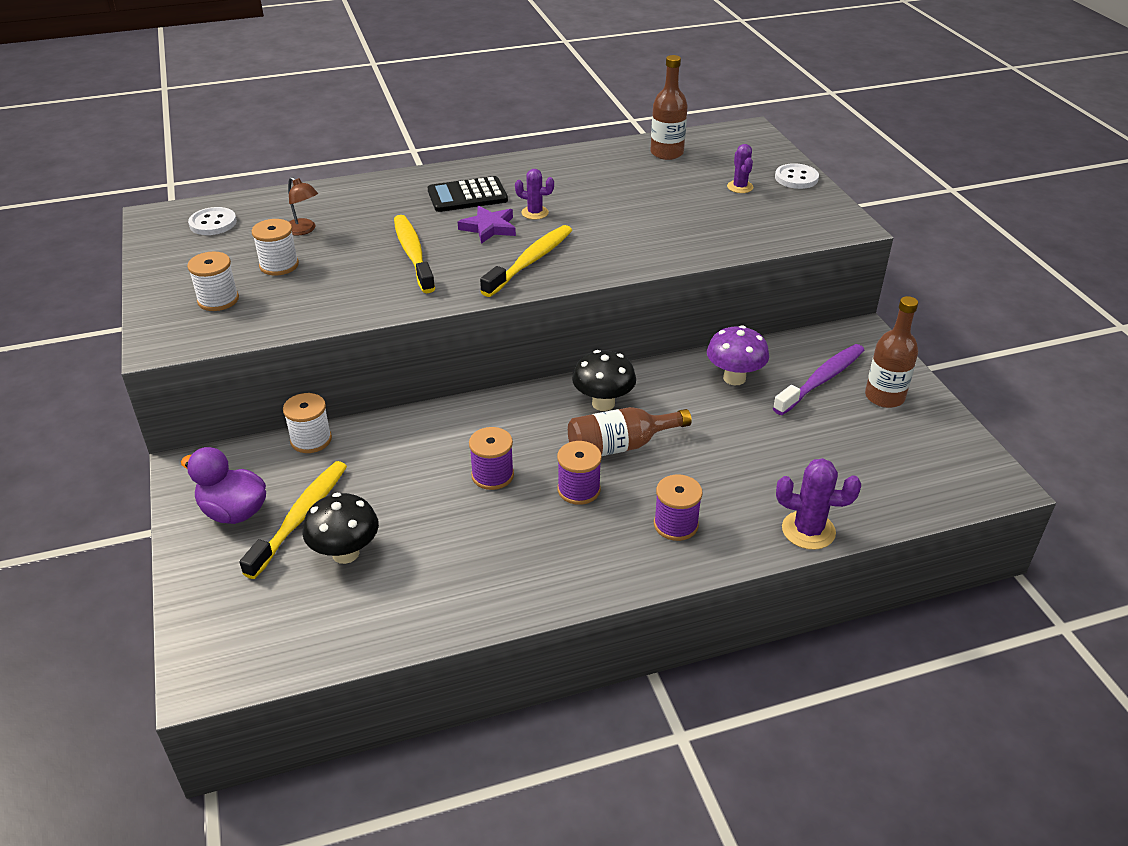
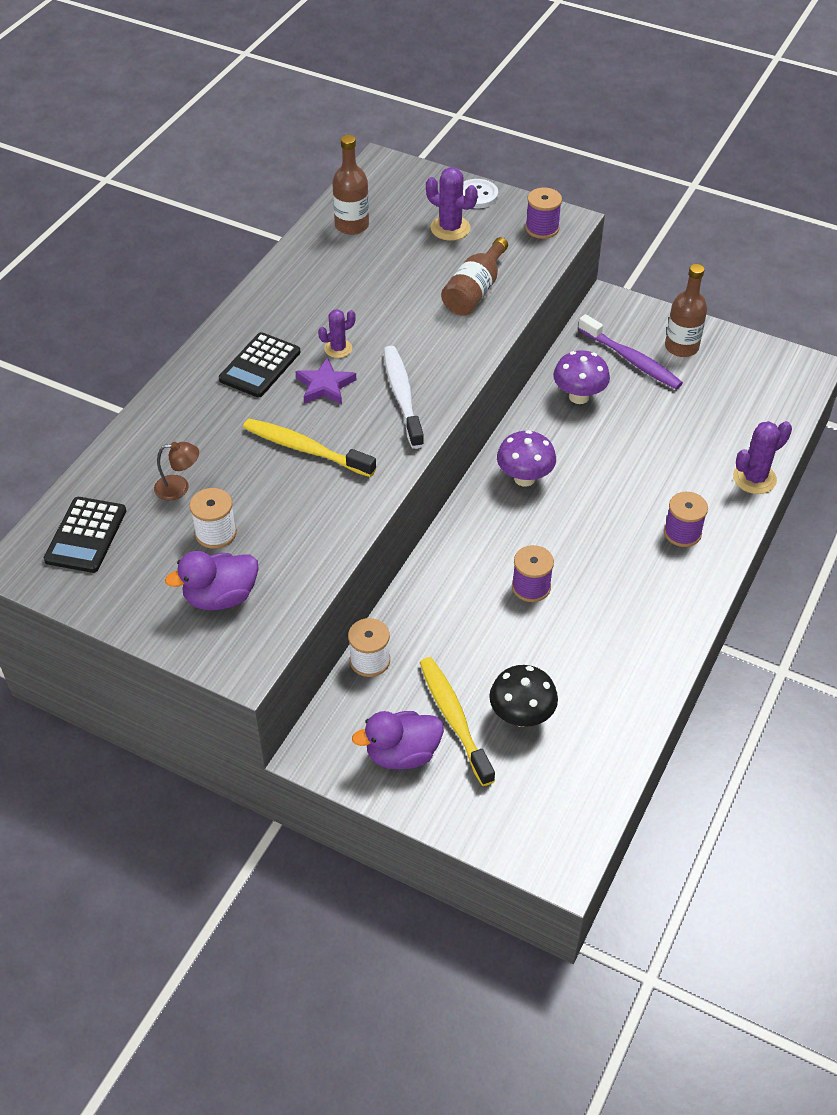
camera: 45 degrees left, 10 degrees up
white spool [187,251,239,311] -> purple duck [165,551,259,610]
white button [188,207,237,235] -> black calculator [44,497,126,573]
yellow toothbrush [480,225,572,297] -> white toothbrush [384,346,424,449]
purple spool [557,441,602,505] -> purple spool moved to [525,188,562,239]
brown bottle [568,407,692,456] -> brown bottle moved to [441,237,508,316]
black mushroom [572,350,636,411] -> purple mushroom [497,430,556,487]
purple cactus [727,144,753,193] -> purple cactus [426,167,478,241], size x1.56
purple toothbrush [773,344,865,415] -> purple toothbrush turned 135 degrees clockwise [578,314,683,389]

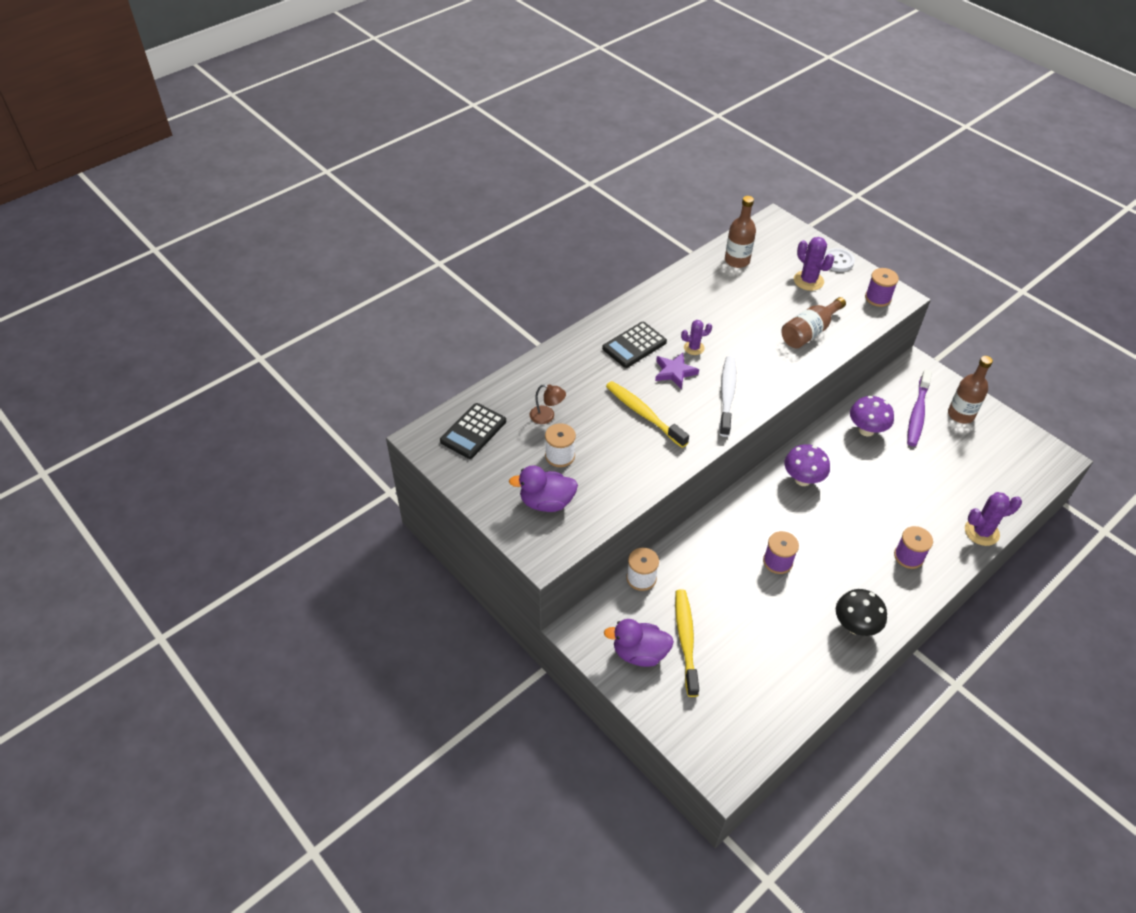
camera: 20 degrees right, 0 degrees up
black mushroom [489,665,558,727] -> black mushroom moved to [836,589,887,636]
purple toothbrush [578,314,683,389] -> purple toothbrush turned 45 degrees clockwise [907,369,932,446]

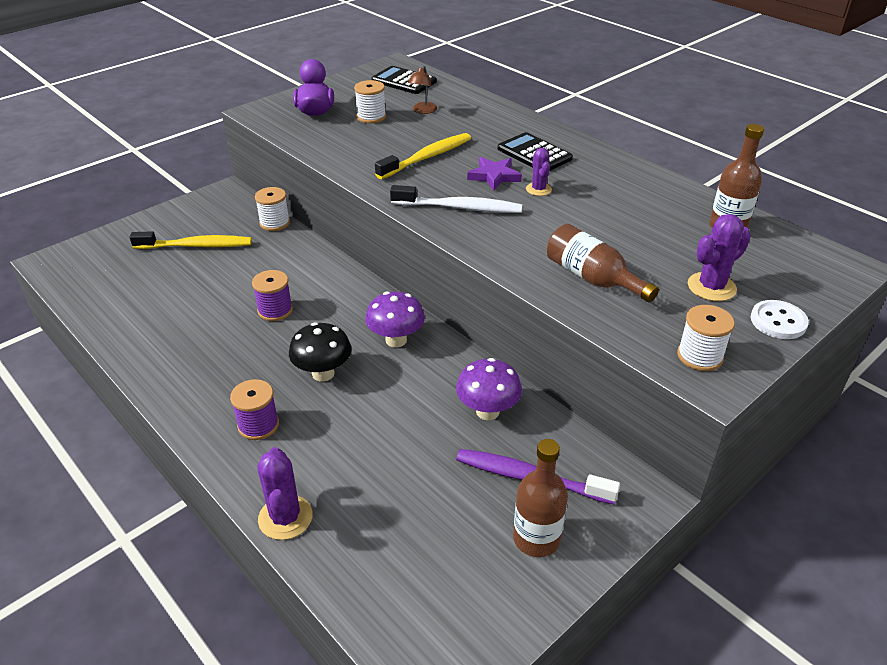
camera: 90 degrees right, 10 degrees down
purple duck [604,619,674,667] -> none
black mushroom [836,589,887,636] -> black mushroom moved to [289,322,352,382]
purple spool [865,268,899,307] -> white spool [677,305,735,371]

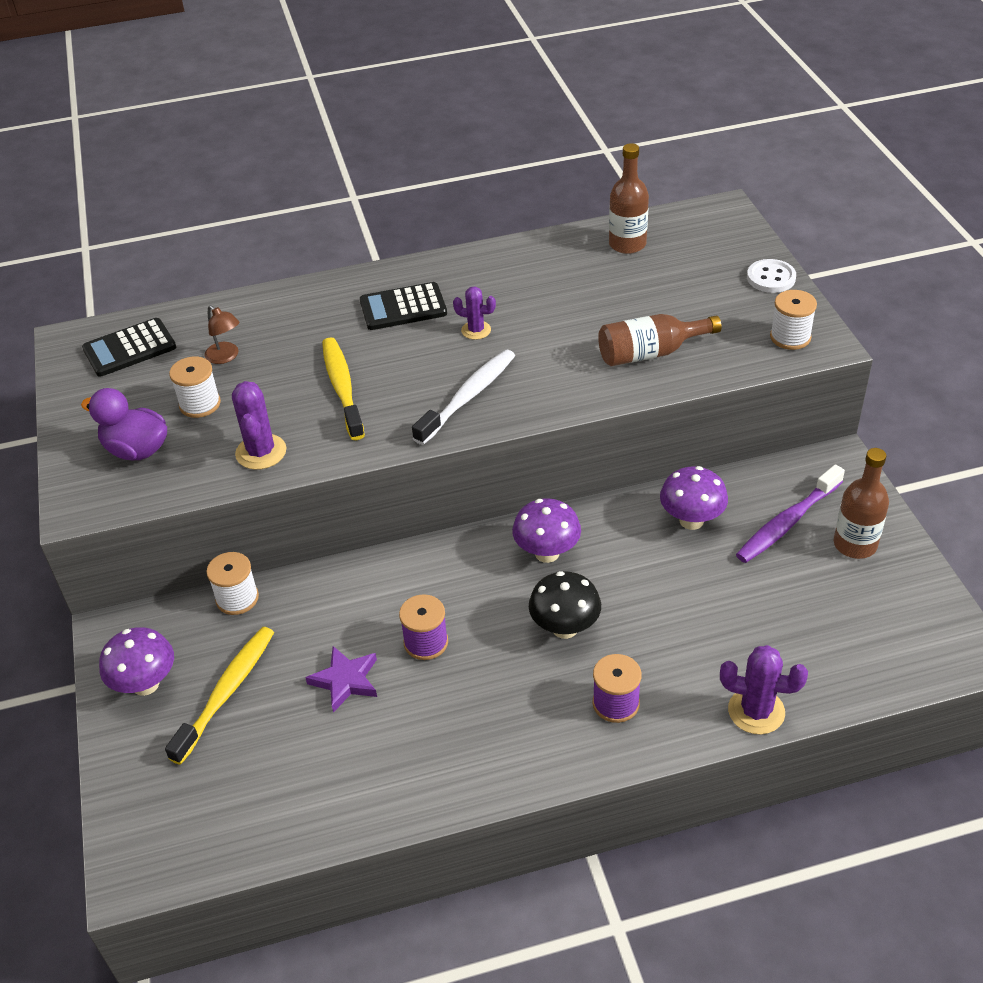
camera: 60 degrees left, 5 degrees up
purple star [467,157,522,191] -> purple star moved to [305,646,377,712]
purple cactus [688,214,751,301] -> purple cactus moved to [232,381,286,470]
none -> purple mushroom [99,627,174,696]

